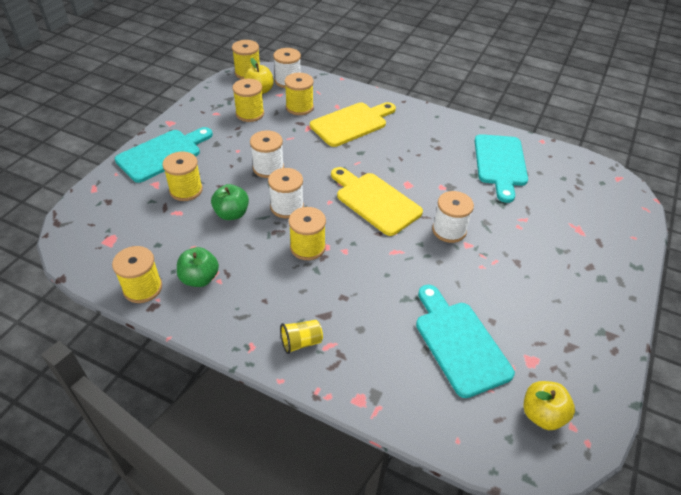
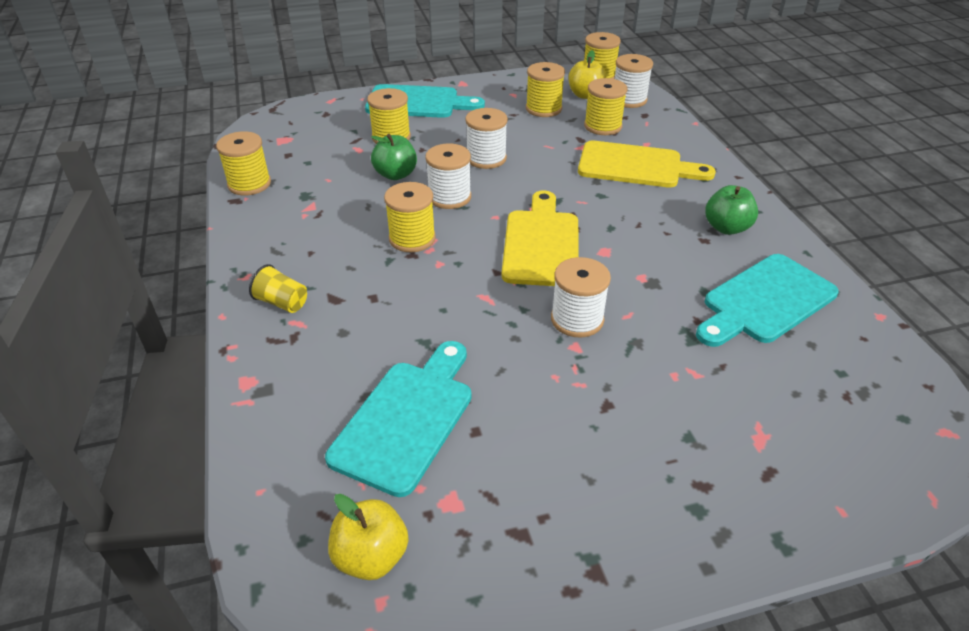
camera: 50 degrees right, 5 degrees down
green apple [177,247,219,287] -> green apple moved to [705,185,758,235]

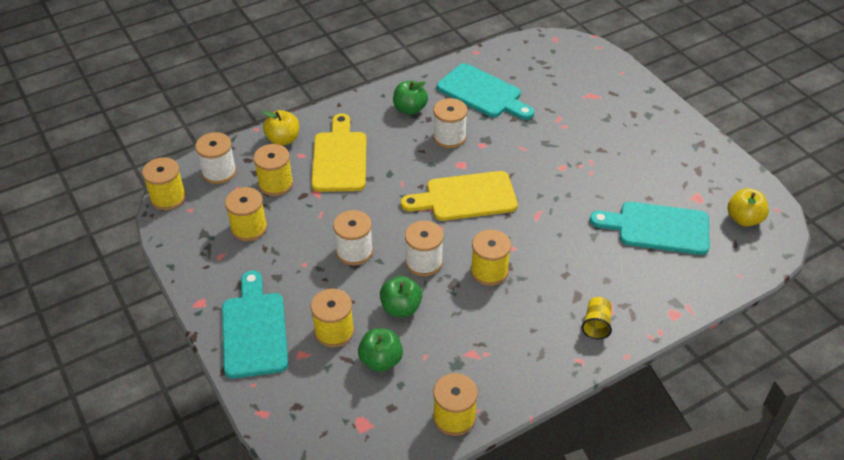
camera: 105 degrees left, 5 degrees up
white spool [551,257,611,337] -> white spool moved to [433,98,468,148]
yellow apple [569,50,607,99] -> yellow apple moved to [263,110,299,146]
none -> green apple [358,328,403,372]

